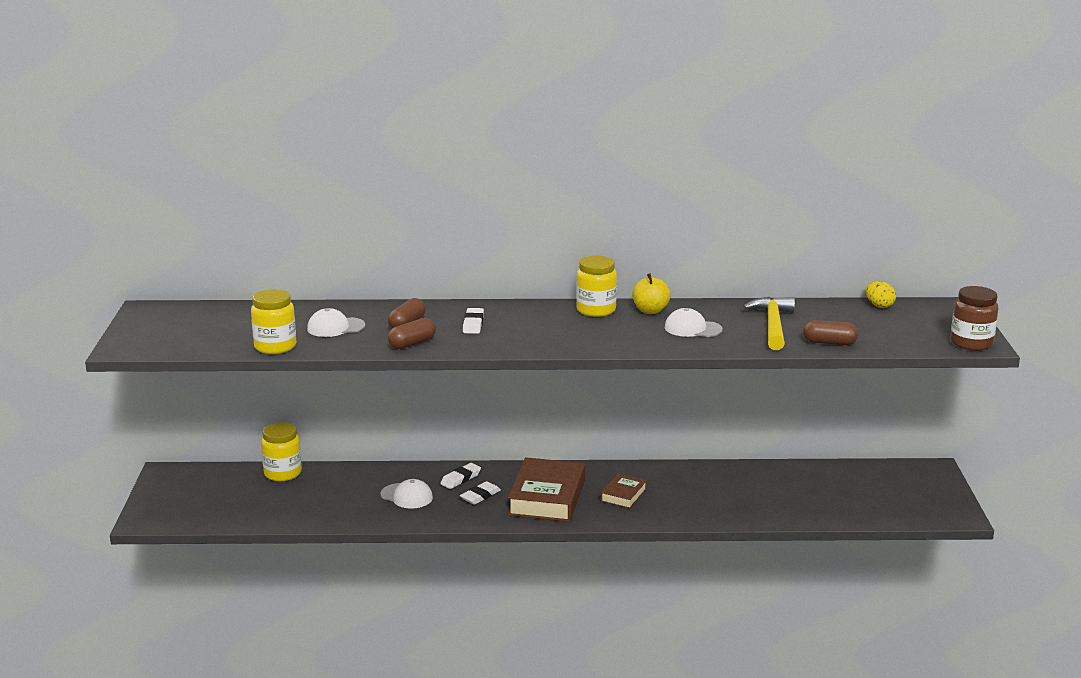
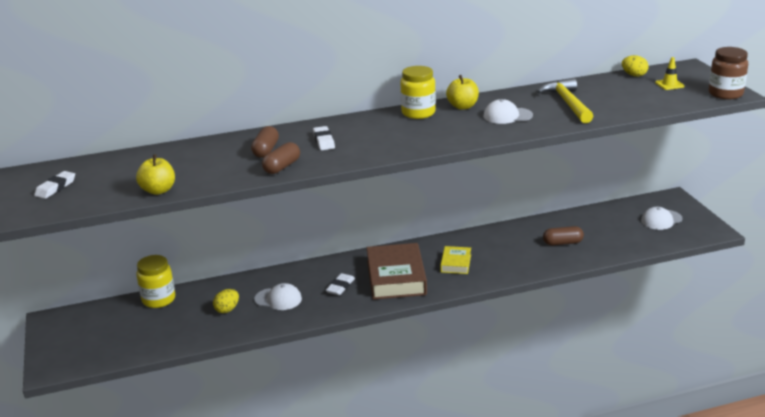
camera: 15 degrees left, 5 degrees up
yellow jar [251,289,296,354] -> yellow apple [136,154,175,195]
white cap [307,308,365,337] -> white cap moved to [641,207,683,230]
white eraser [440,463,481,489] -> white eraser moved to [34,171,75,199]
brown book [600,473,647,509] -> yellow book [440,246,471,274]
brown capsule [803,320,858,345] -> brown capsule moved to [543,226,584,245]
none -> yellow egg [213,289,239,313]
none -> yellow traffic cone [655,57,685,90]

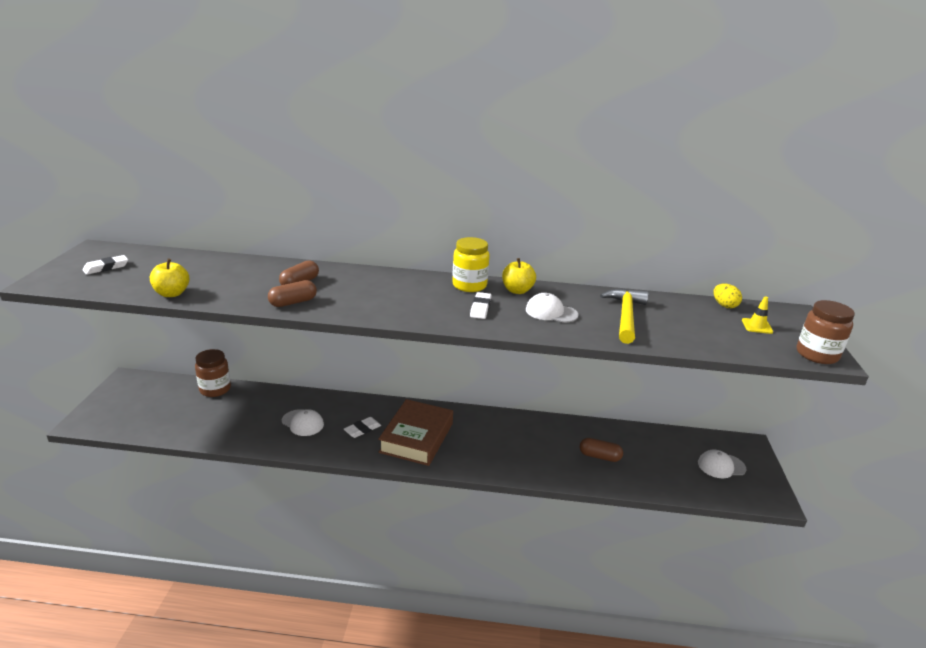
camera: 20 degrees right, 0 degrees up
yellow jar [136,255,175,308] -> brown jar [195,349,231,397]
yellow egg [213,289,239,313] -> none
white eraser [313,126,335,150] -> white eraser moved to [470,292,492,319]
yellow book [440,246,471,274] -> none

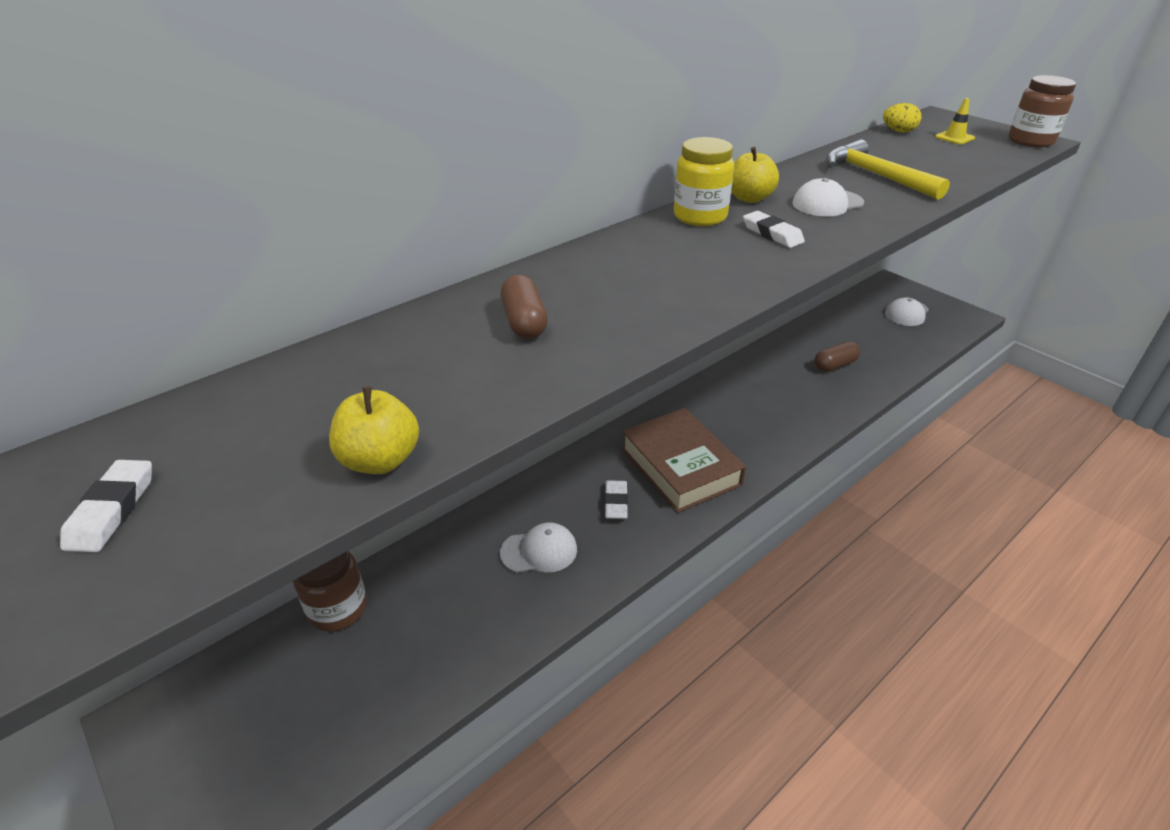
camera: 45 degrees left, 10 degrees up
brown capsule [268,280,317,307] -> none

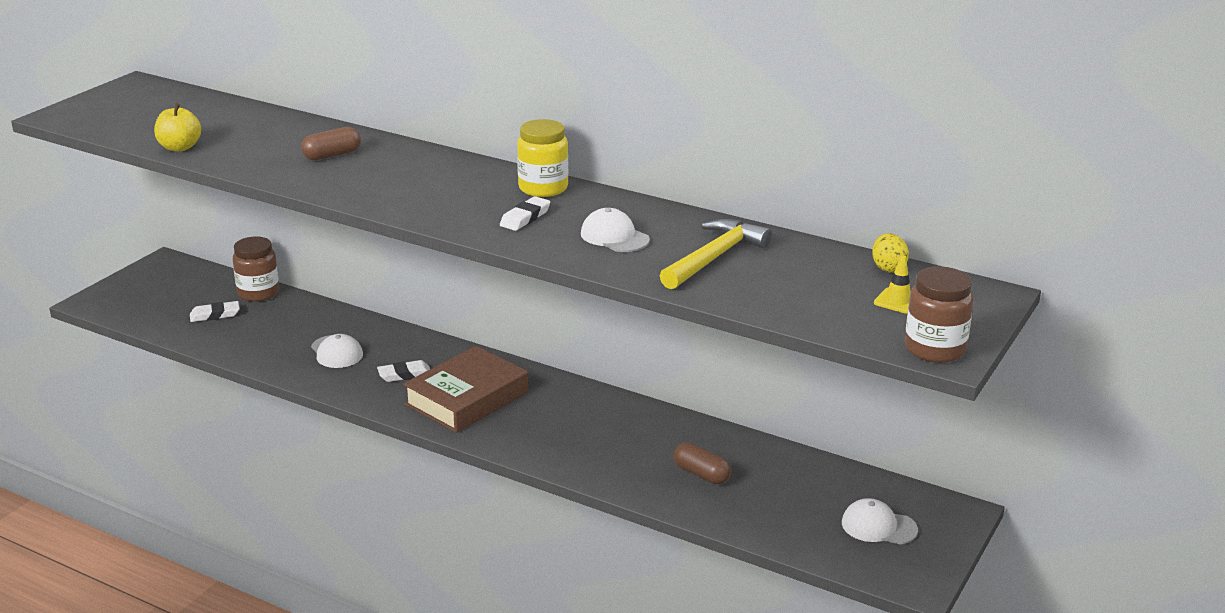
camera: 70 degrees right, 10 degrees down
white eraser [60,460,152,552] -> white eraser moved to [190,301,240,322]
yellow apple [731,147,779,203] -> none

